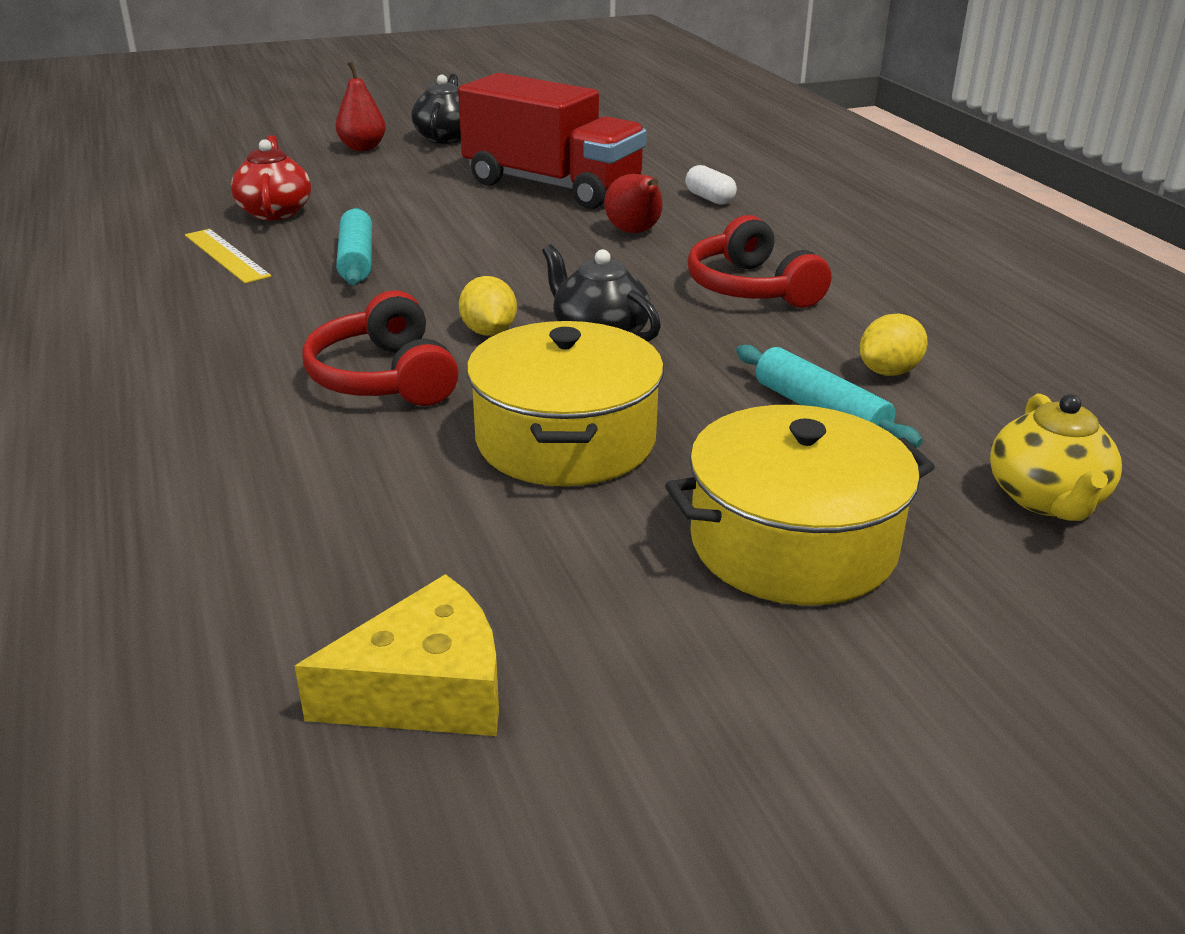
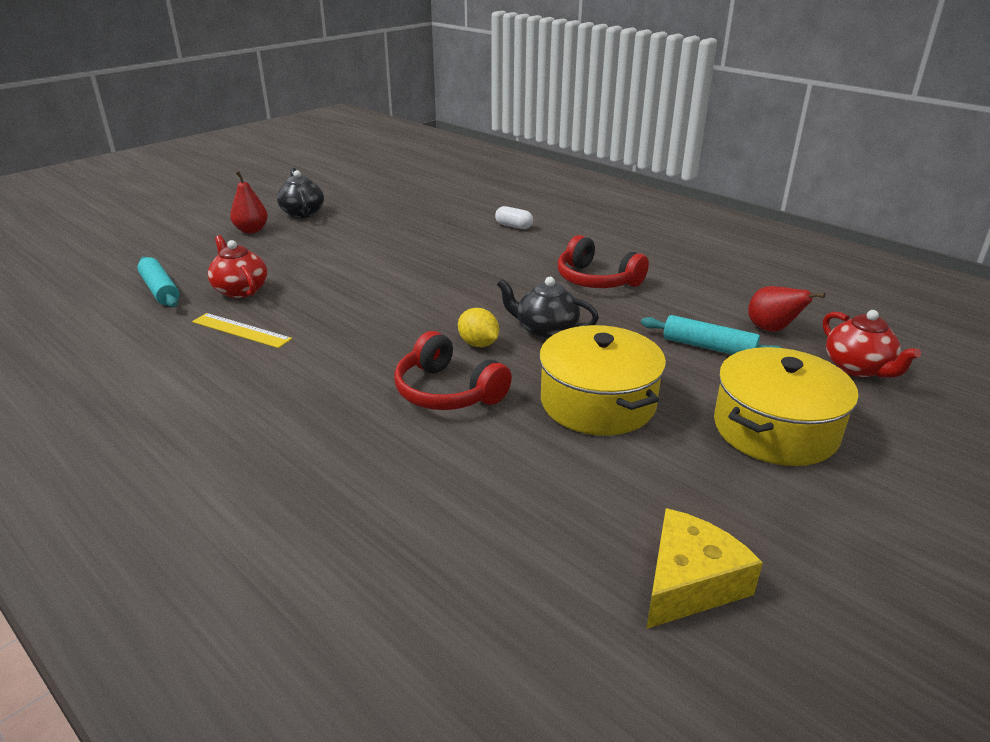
camera: 25 degrees left, 0 degrees up
turquoise rolling pin [336,208,372,286] -> turquoise rolling pin moved to [137,257,180,307]
red truck [458,73,647,209] -> none
red pear [604,174,663,233] -> red pear moved to [748,286,826,332]
yellow lemon [860,314,928,376] -> none
yellow teapot [990,394,1122,521] -> red teapot [823,310,921,378]

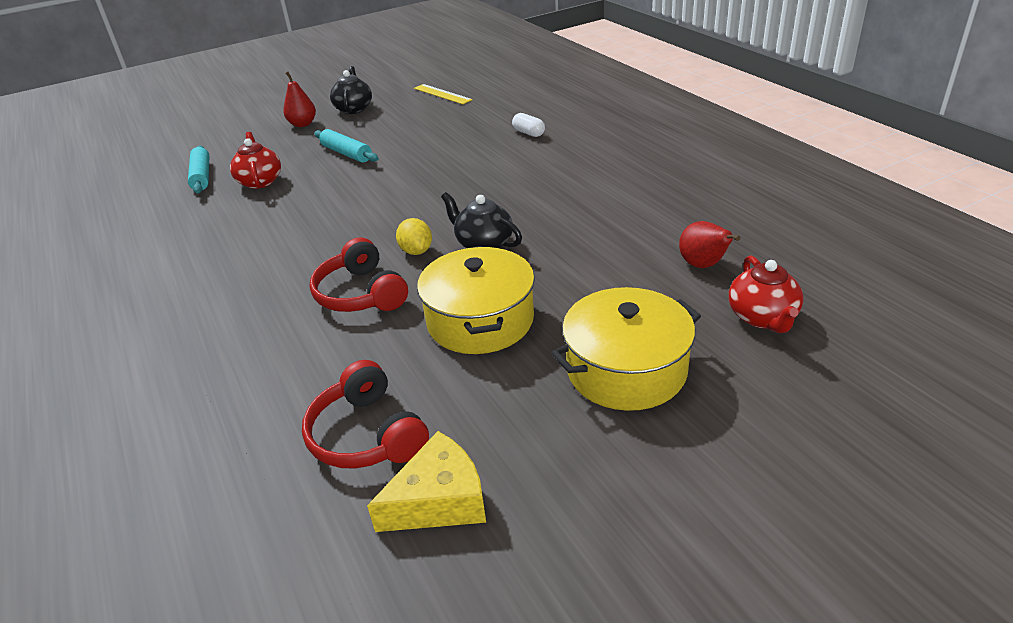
camera: 20 degrees right, 5 degrees up
yellow ruler [192,313,292,348] -> yellow ruler moved to [414,84,473,104]
red headphones [558,235,649,288] -> red headphones moved to [302,360,429,468]
turquoise rolling pin [641,315,782,355] -> turquoise rolling pin moved to [314,129,378,163]

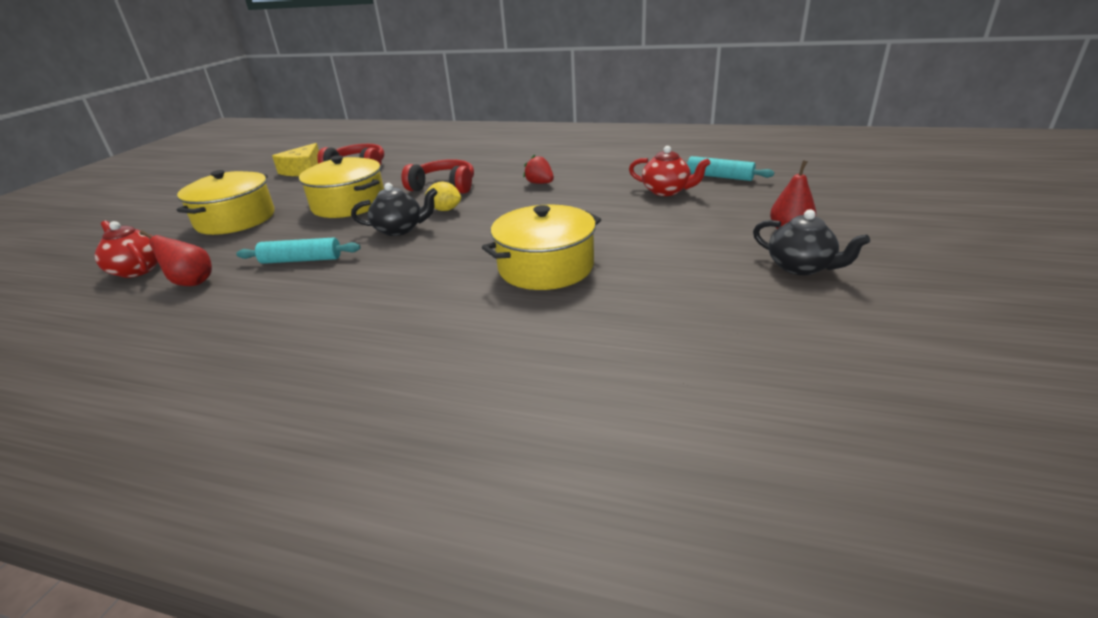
camera: 135 degrees right, 5 degrees down
turquoise rolling pin [314,129,378,163] -> turquoise rolling pin moved to [236,238,360,264]
yellow ruler [414,84,473,104] -> none
white capsule [512,113,545,137] -> none
none -> yellow pot [482,204,601,290]
none -> red strawberry [523,154,554,184]

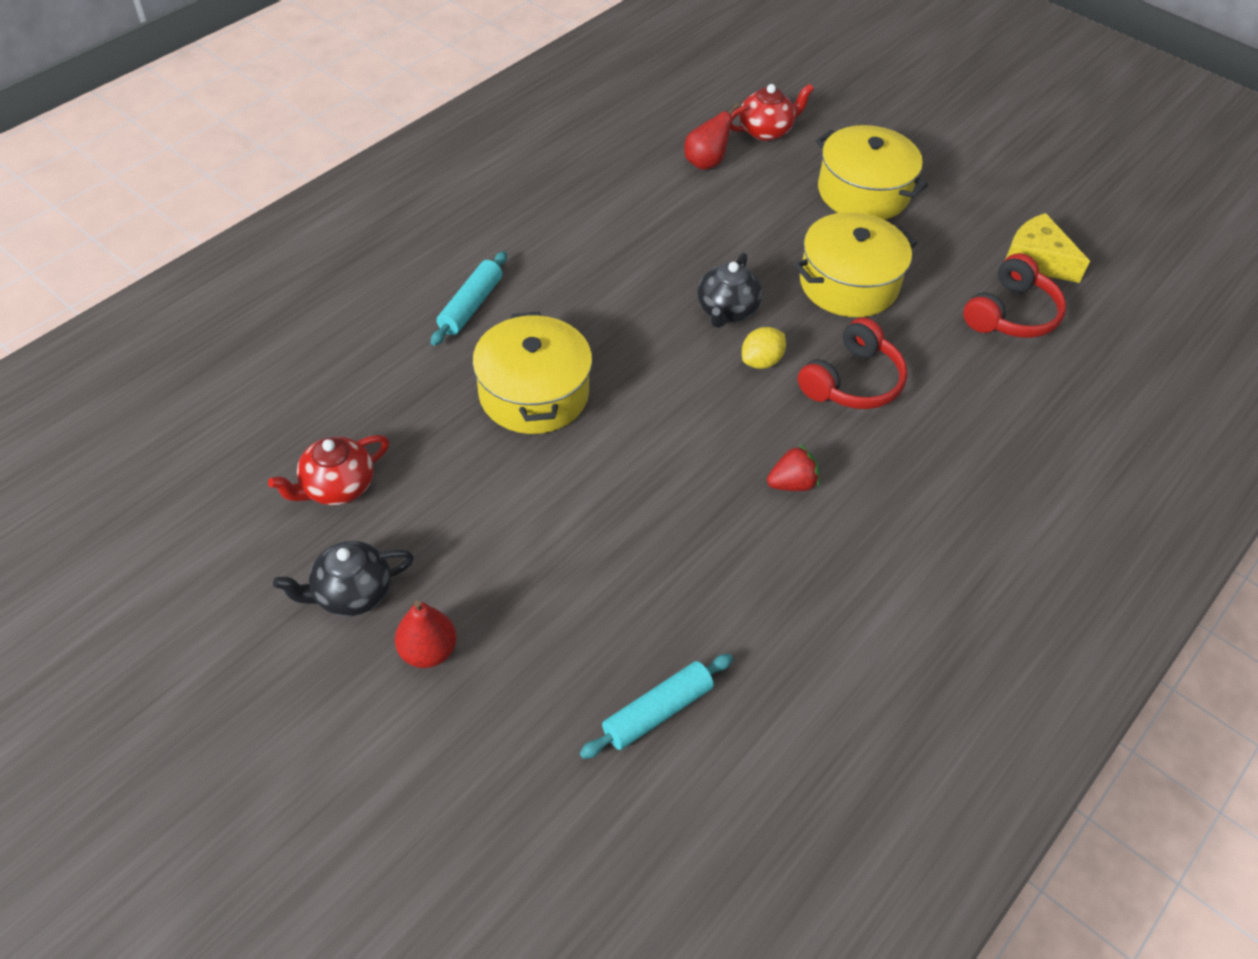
camera: 110 degrees right, 20 degrees up
turquoise rolling pin [236,238,360,264] -> turquoise rolling pin moved to [431,251,507,346]
red teapot [629,146,710,196] -> red teapot moved to [268,435,389,505]

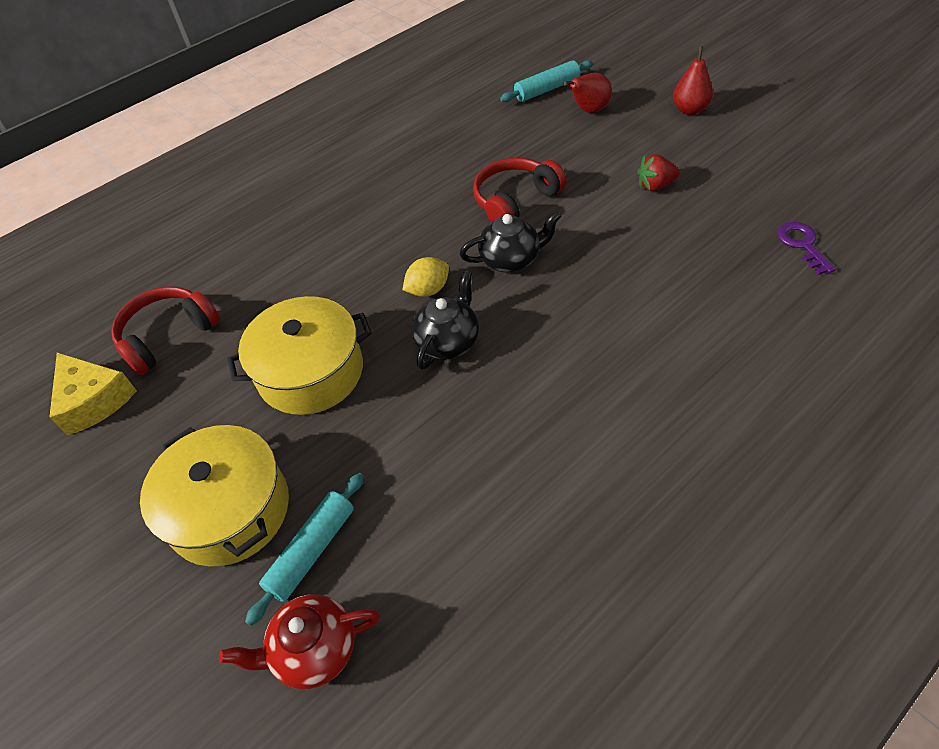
camera: 165 degrees left, 0 degrees up
red teapot [268,435,389,505] -> none
black teapot [273,541,414,616] -> black teapot moved to [460,211,561,272]
turquoise rolling pin [431,251,507,346] -> turquoise rolling pin moved to [245,473,364,626]
yellow pot [472,312,592,434] -> none
red pear [684,103,740,170] -> red pear moved to [564,73,612,113]
red strawberry [767,444,820,491] -> red strawberry moved to [637,154,680,191]
red headphones [798,317,908,409] -> red headphones moved to [473,158,567,222]
none -> purple key [777,222,836,275]

